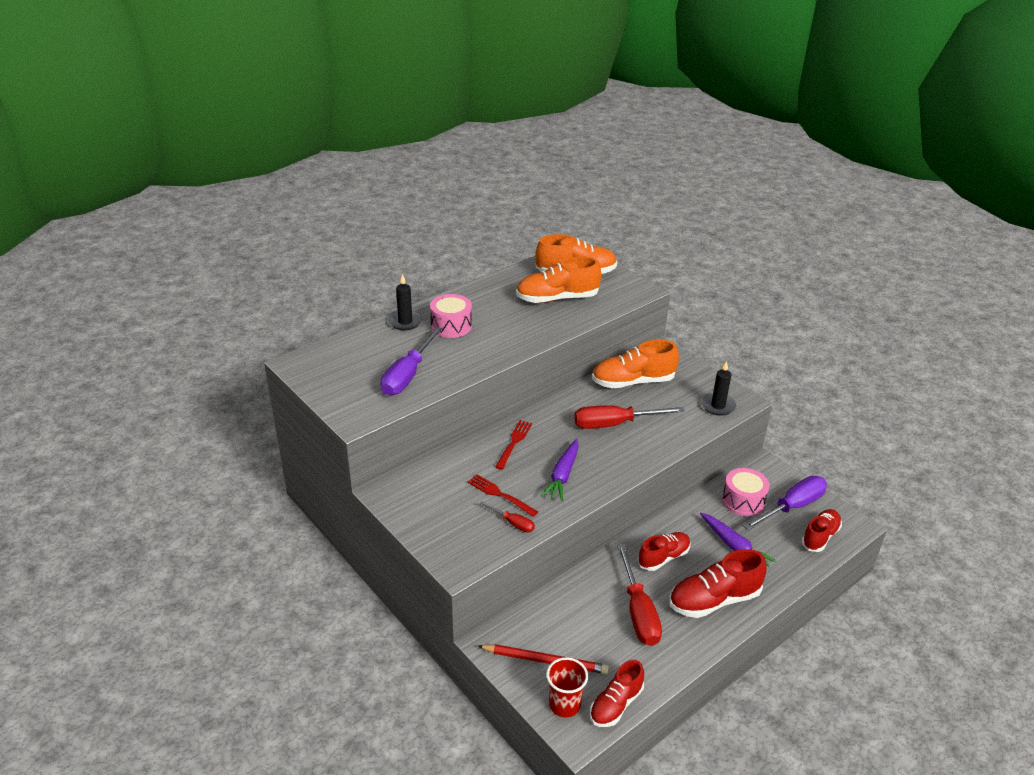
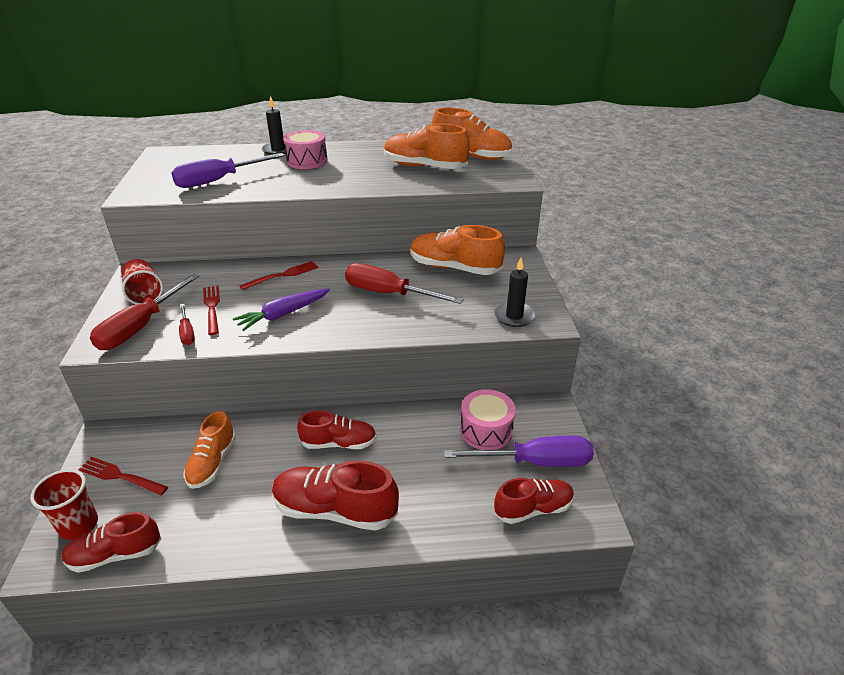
camera: 35 degrees right, 0 degrees up
red pencil [478,644,609,674] -> red fork [78,457,168,495]
red screwdriver [617,544,662,646] -> red screwdriver moved to [90,274,199,350]
purple carrot [700,513,776,567] -> none
none -> red cup [122,259,163,304]
none -> orange shoe [184,411,236,489]

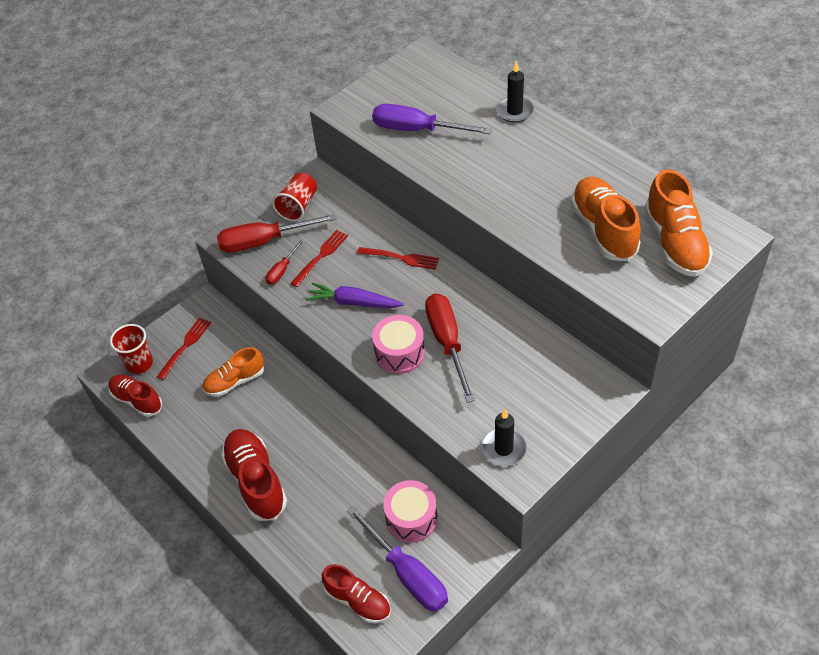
camera: 55 degrees right, 15 degrees up
red fork [78,457,168,495] -> red fork turned 45 degrees clockwise [157,318,211,380]
pink drum [283,130,327,169] -> pink drum moved to [372,315,425,374]
red shoe [297,410,377,449] -> none
orange shoe [410,225,505,275] -> none

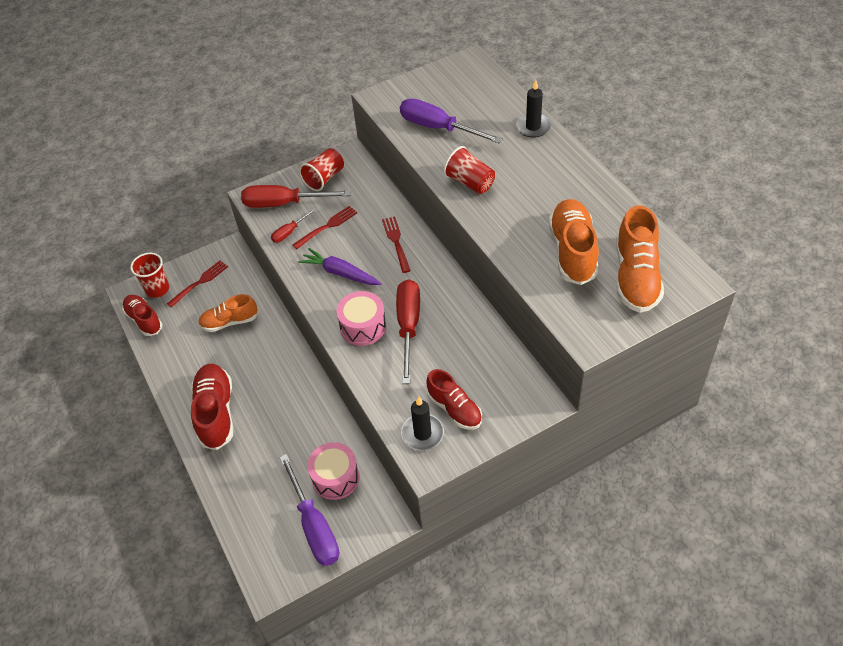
camera: 15 degrees right, 0 degrees up
red shoe [322,564,391,623] -> red shoe moved to [426,369,482,430]
red fork [357,247,439,270] -> red fork turned 135 degrees counterclockwise [382,217,411,273]
none -> red cup [443,146,495,194]

